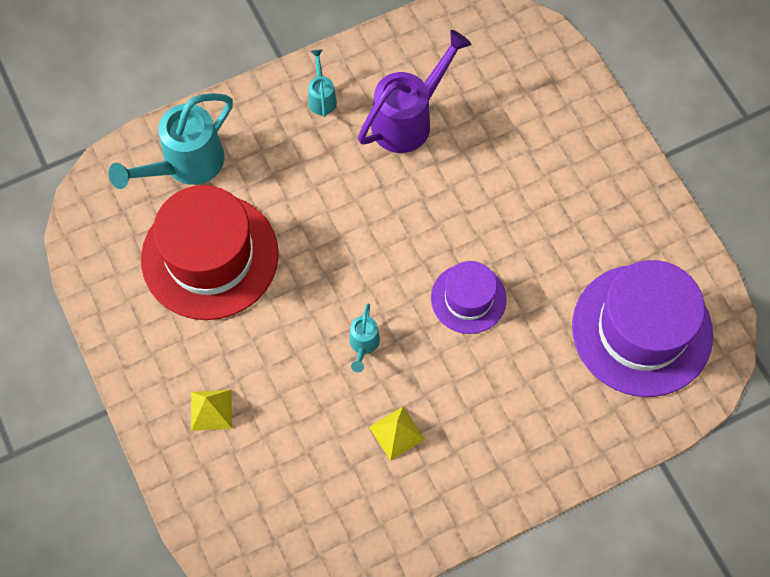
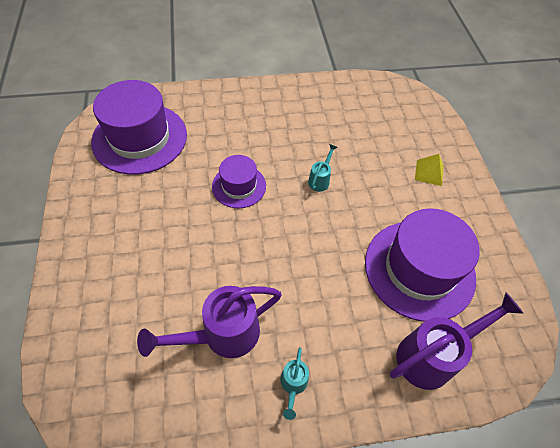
camera: 165 degrees left, 10 degrees down
turquoise watering can [109,93,233,189] -> purple watering can [390,293,524,390]
red hat [141,185,279,320] -> purple hat [365,208,480,322]
yellow pyramid [369,407,425,461] -> none

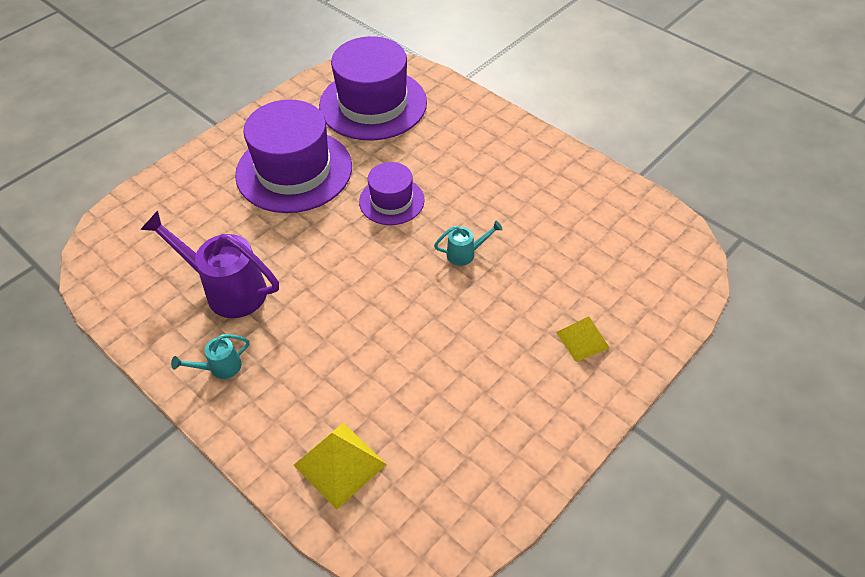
camera: 55 degrees right, 5 degrees down
purple hat [365,208,480,322] -> purple hat moved to [235,99,352,213]
purple watering can [390,293,524,390] -> yellow pyramid [294,423,387,510]

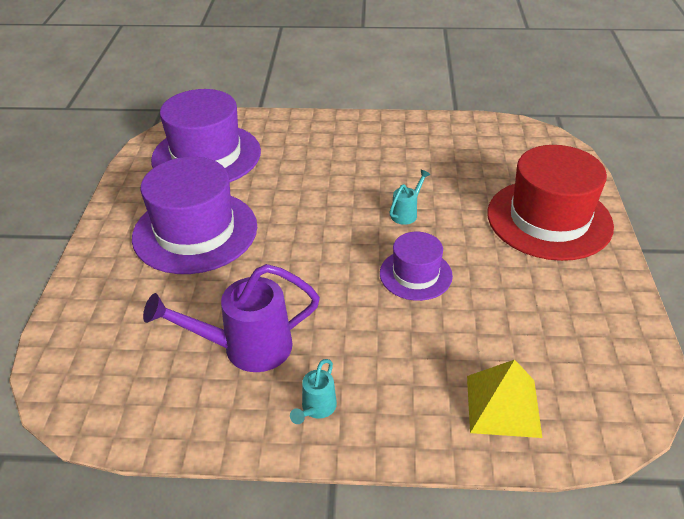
camera: 40 degrees left, 10 degrees down
purple hat [359,162,424,225] -> purple hat moved to [380,232,453,301]
yellow pyramid [556,317,610,362] -> red hat [487,145,614,261]

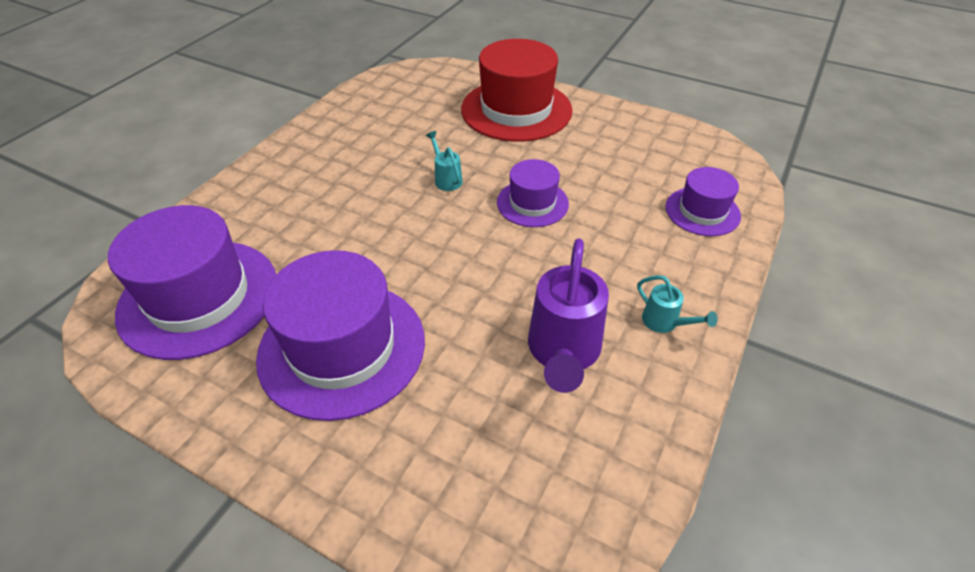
camera: 65 degrees left, 5 degrees up
yellow pyramid [467,360,542,438] -> purple hat [666,167,741,236]

